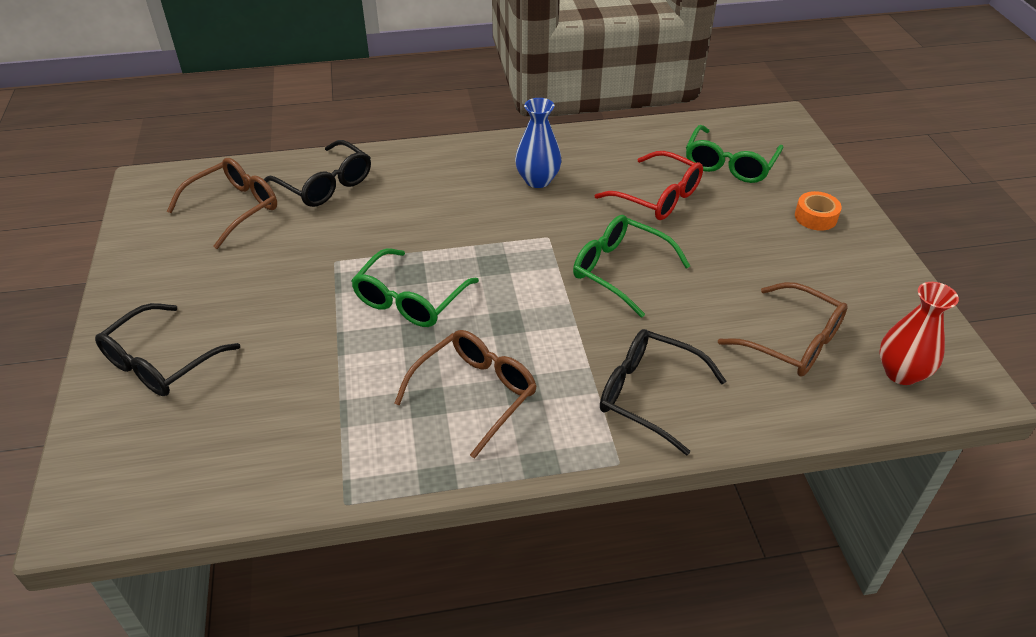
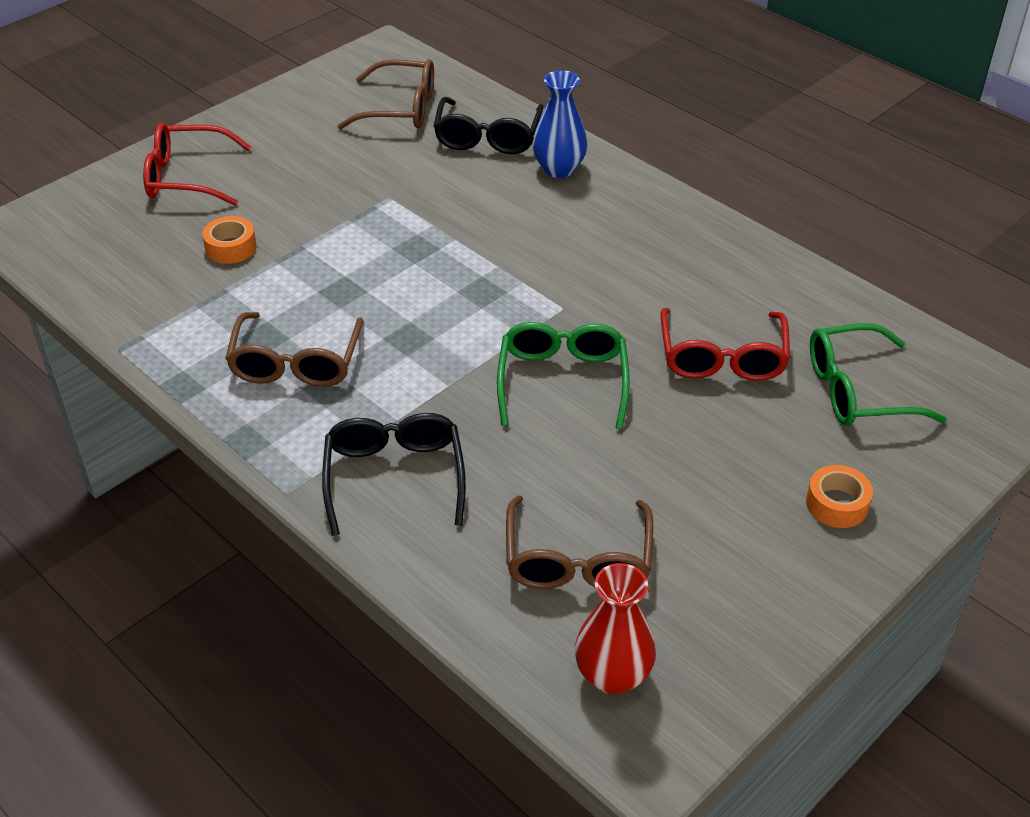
camera: 55 degrees right, 0 degrees up
black glasses [95,303,240,396] -> red glasses [143,123,251,205]
green glasses [351,248,479,327] -> none
brown glasses [394,330,537,459] -> brown glasses turned 90 degrees clockwise [225,312,363,387]
blue vase [515,98,561,188] -> blue vase moved to [532,70,588,178]
none -> orange tape [202,216,257,264]

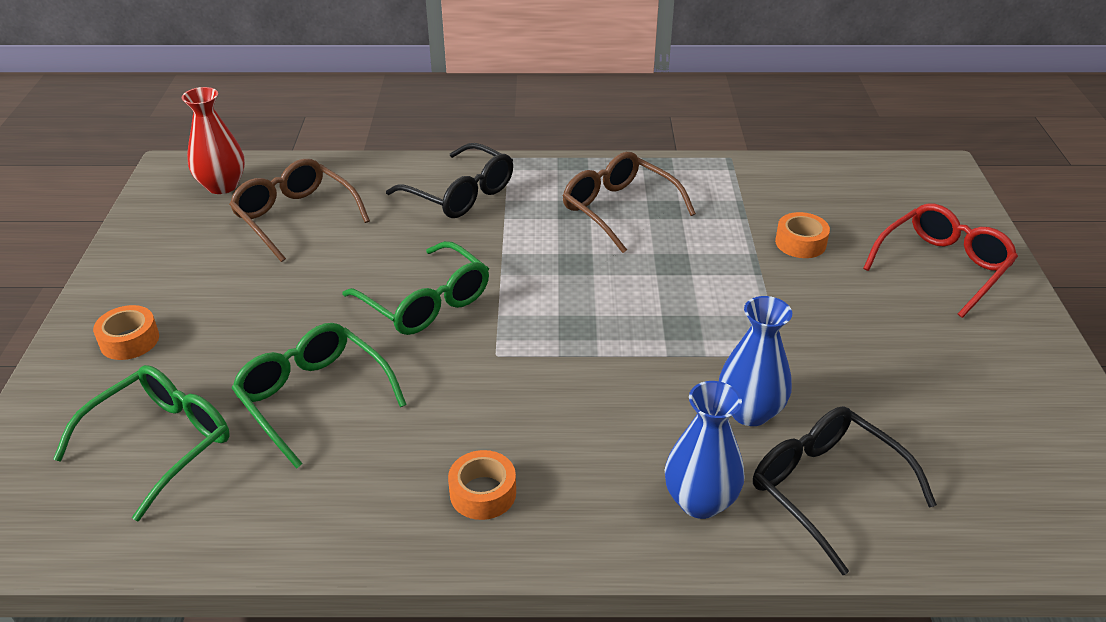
camera: 135 degrees right, 5 degrees down
brown glasses [337,59,434,130] -> none
red glasses [660,308,790,381] -> green glasses [232,323,407,469]
none -> orange tape [448,450,516,520]
none -> blue vase [719,296,792,426]

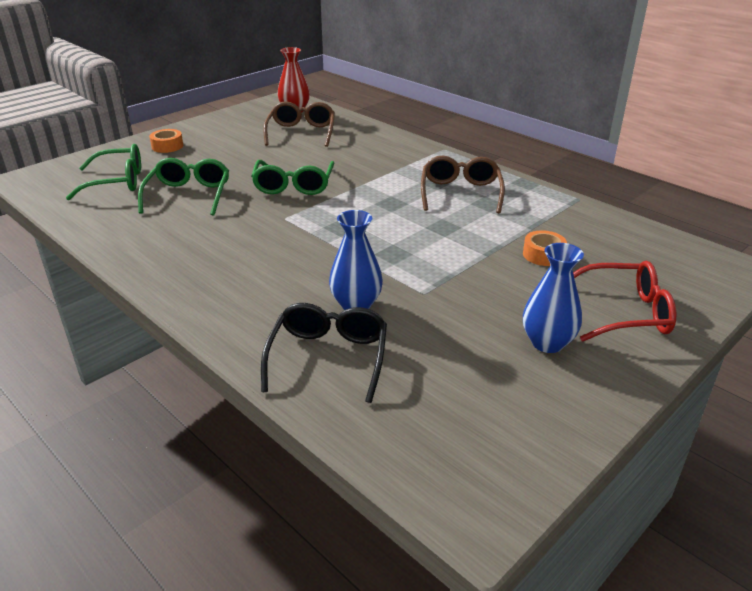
camera: 45 degrees right, 5 degrees down
black glasses [386,143,513,218] -> none
orange tape [448,450,516,520] -> none
blue vase [665,381,744,519] -> blue vase moved to [523,243,584,353]

